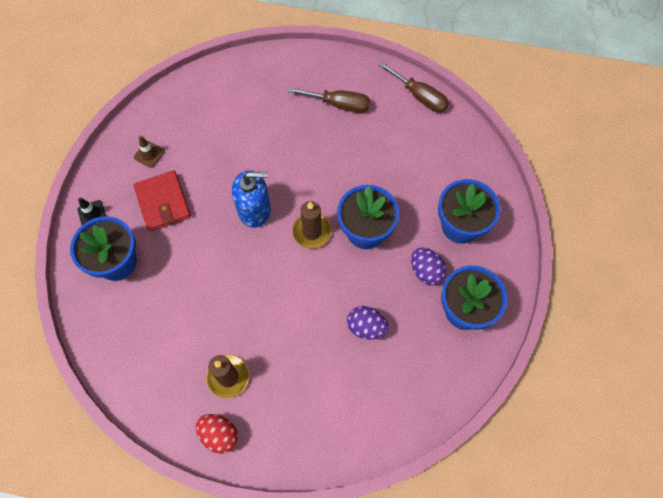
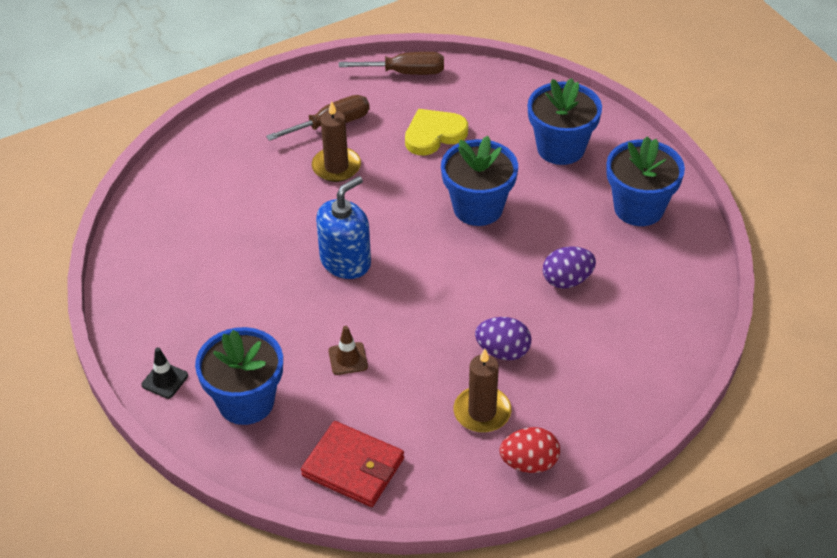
camera: 40 degrees left, 20 degrees down
red wallet [133,171,191,232] -> red wallet moved to [301,421,404,507]
brown traffic cone [134,136,165,168] -> brown traffic cone moved to [328,326,368,375]
brown candle [292,201,332,249] -> brown candle moved to [312,101,361,182]
purple egg [411,247,447,286] -> purple egg moved to [475,317,532,360]
none -> yellow heart [405,109,468,156]

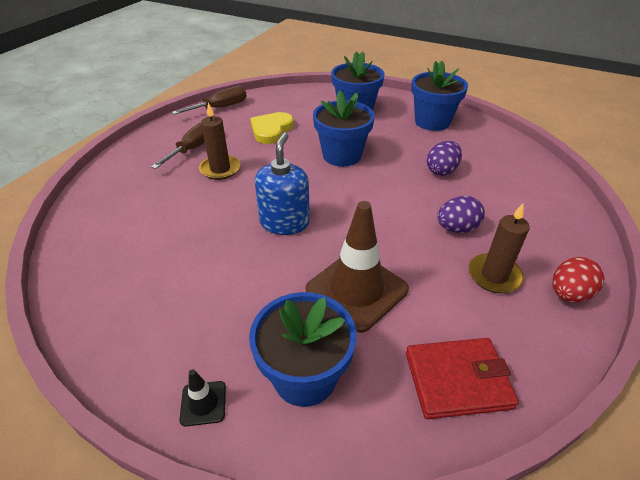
camera: 35 degrees left, 5 degrees down
brown traffic cone [328,326,368,375] -> brown traffic cone [306,201,409,333], size x2.27

